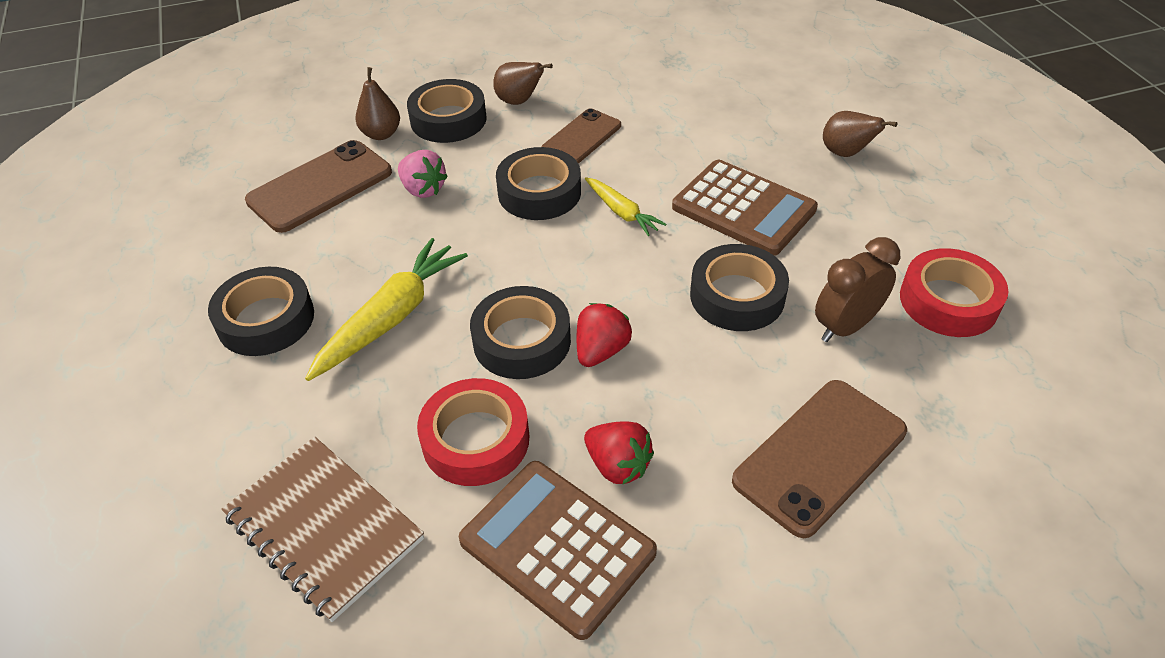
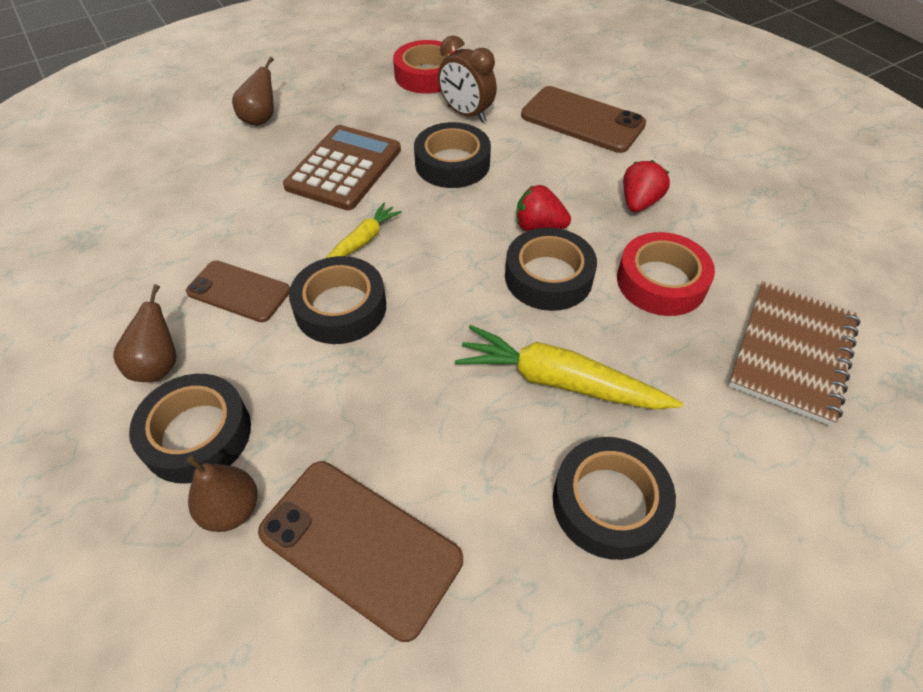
camera: 105 degrees left, 5 degrees up
pink strawberry [398,150,448,198] -> none
brown calculator [459,461,657,640] -> none

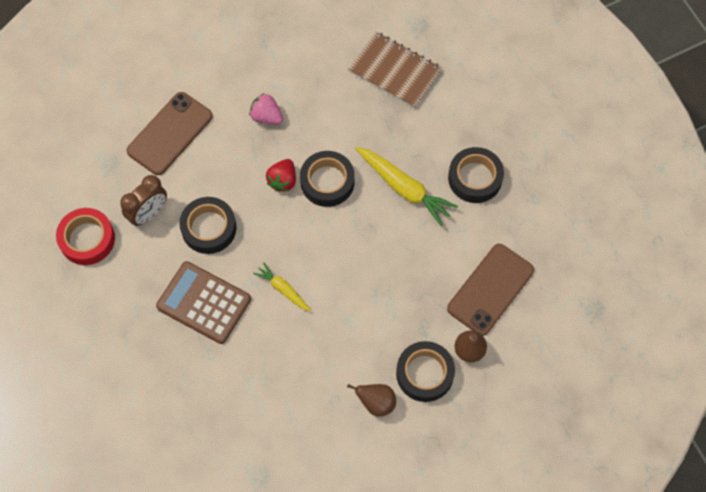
camera: 85 degrees left, 15 degrees up
brown phone [186,260,290,322] -> none
brown pear [232,57,274,126] -> none
black tape [289,256,386,344] -> none
yellow carrot [455,325,683,409] -> yellow carrot turned 75 degrees counterclockwise [355,147,458,226]
red tape [617,232,715,316] -> none
red strawberry [623,160,670,212] -> pink strawberry [249,93,283,125]

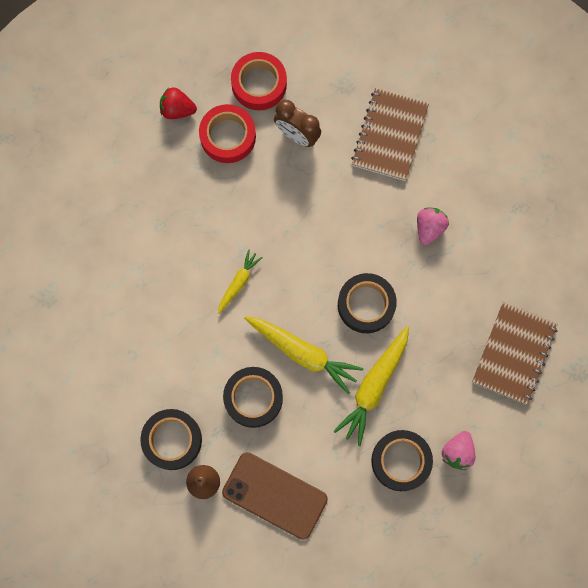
camera: 80 degrees right, 10 degrees up
brown phone [126,92,213,175] -> brown notebook [351,88,429,181]
brown calculator [156,261,251,344] -> none
black tape [179,197,237,254] -> black tape moved to [223,367,283,428]
red strawberry [266,159,296,192] -> red strawberry moved to [160,88,197,119]
brown pear [347,384,396,417] -> none
none -> red tape [199,104,256,163]
none -> yellow carrot [244,316,363,394]
none -> pink strawberry [442,431,475,470]

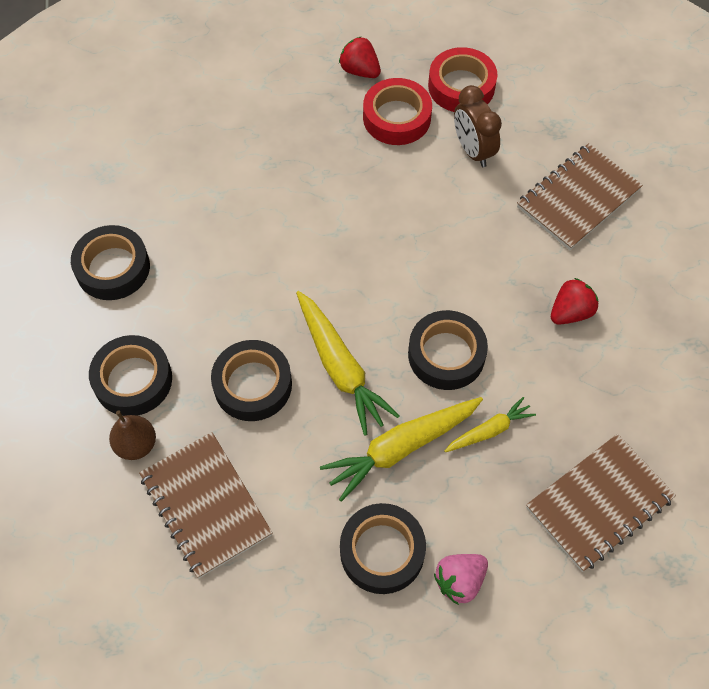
camera: 30 degrees right, 15 degrees down
yellow carrot [218,249,263,314] -> yellow carrot moved to [444,397,536,452]
brown phone [222,452,328,540] -> brown notebook [139,432,273,578]
pink strawberry [417,208,449,245] -> red strawberry [551,278,598,325]
none -> black tape [71,225,150,300]

